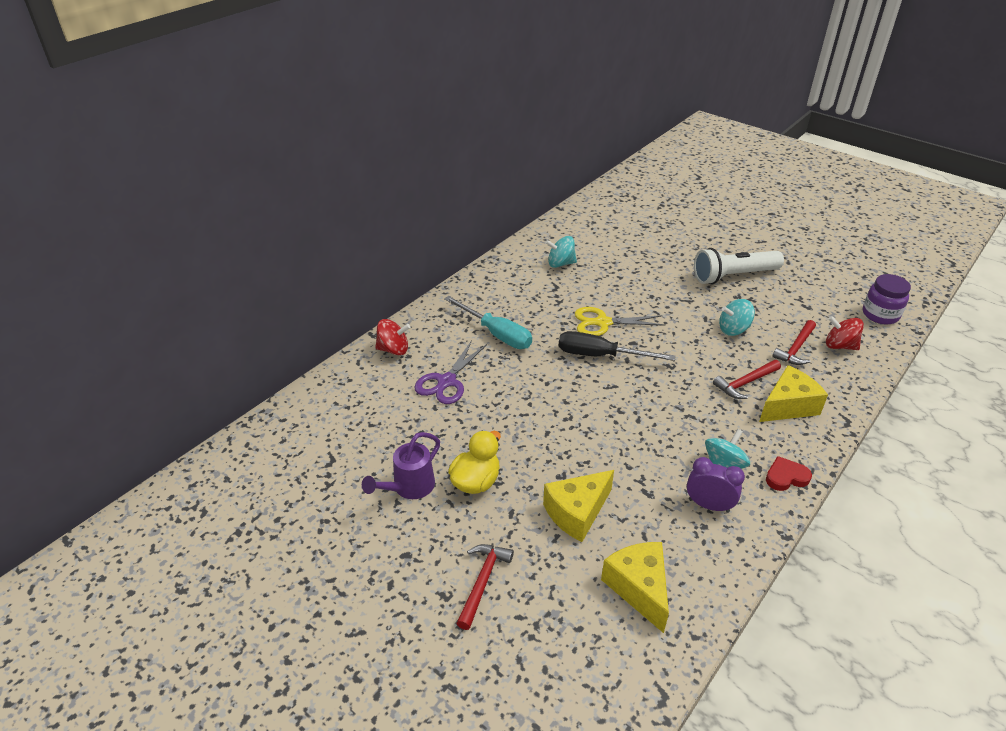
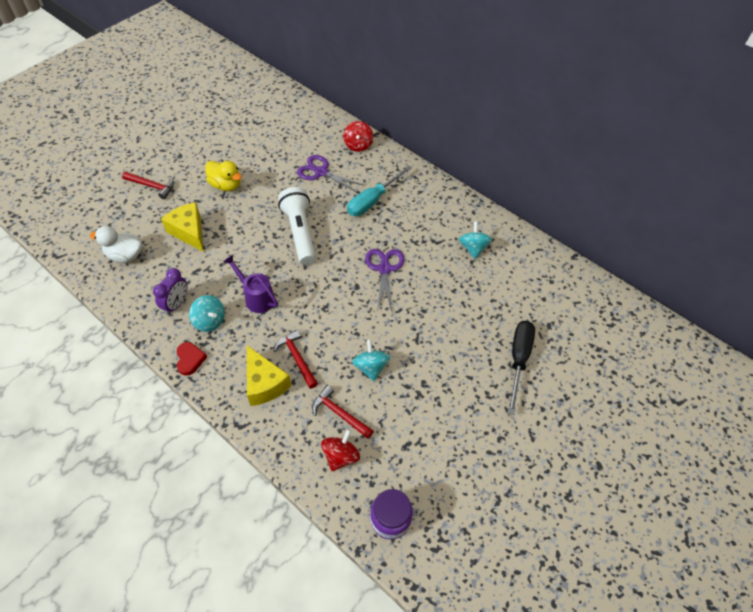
camera: 90 degrees right, 15 degrees up
purple watering can [362,432,440,499] -> purple watering can moved to [223,255,278,313]
black screwdriver [558,331,676,361] -> black screwdriver moved to [508,321,535,415]
yellow scissors [575,307,666,336] -> purple scissors [365,249,404,311]
yellow cheese [601,542,669,633] -> white duck [90,226,142,263]
white flashlight [694,248,784,284] -> white flashlight moved to [278,187,316,265]

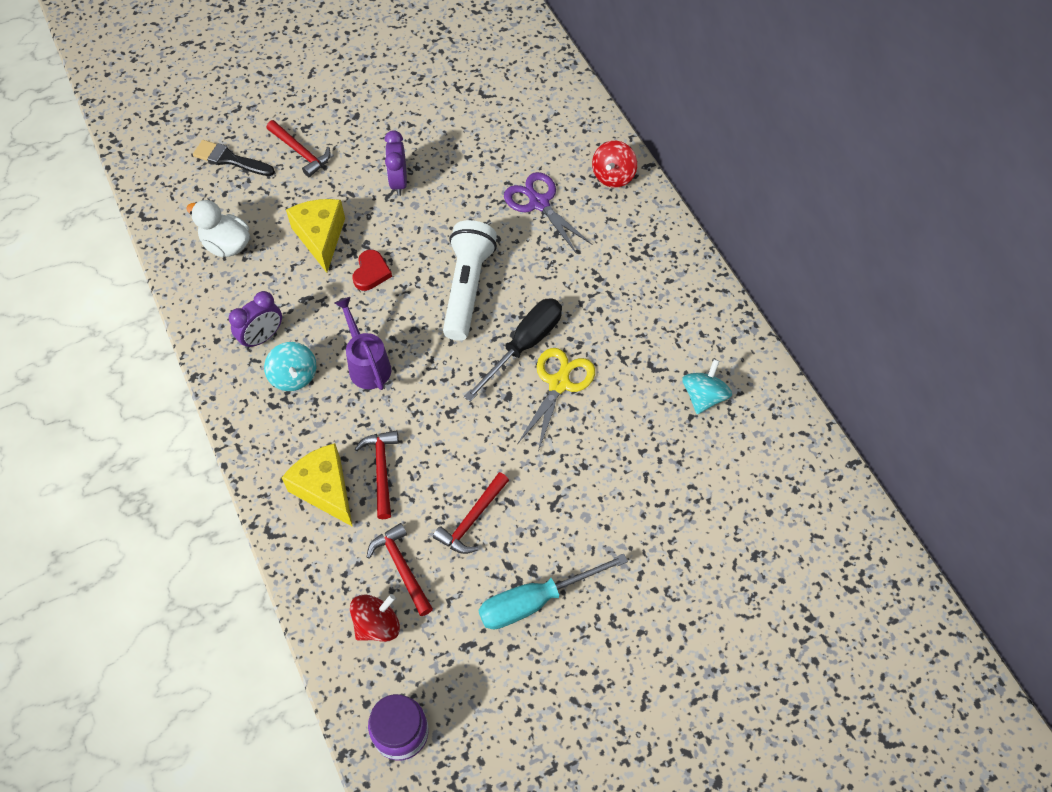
camera: 25 degrees right, 5 degrees up
red heart [177,342,207,376] -> red heart moved to [352,250,392,291]
yellow duck [205,161,242,191] -> purple clock [384,130,407,196]
yellow cheese [247,346,291,406] -> yellow cheese turned 150 degrees clockwise [282,443,353,527]
turquoise screwdriver [347,165,412,216] -> turquoise screwdriver moved to [478,554,628,630]
turquoise spinning top [352,339,390,381] -> red hammer [433,472,509,554]
purple scissors [365,249,404,311] -> yellow scissors [518,348,595,452]
black screwdriver [508,321,535,415] -> black screwdriver moved to [464,298,562,402]
none -> black brush [193,140,275,176]

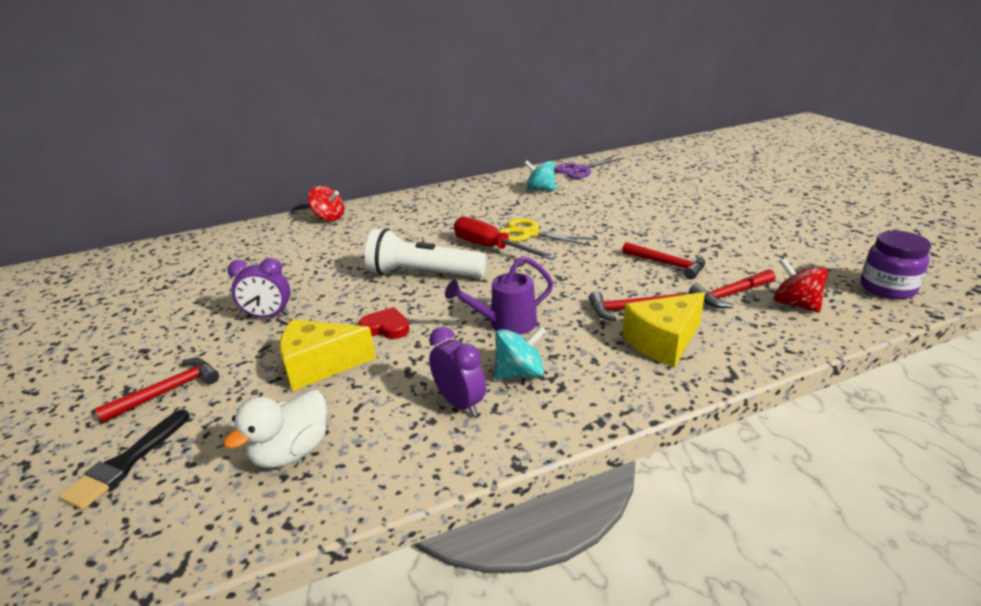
camera: 85 degrees left, 30 degrees down
black screwdriver [464,298,562,402] -> red screwdriver [454,216,557,260]
turquoise screwdriver [478,554,628,630] -> none
purple scissors [504,172,593,254] -> purple scissors moved to [554,155,625,179]

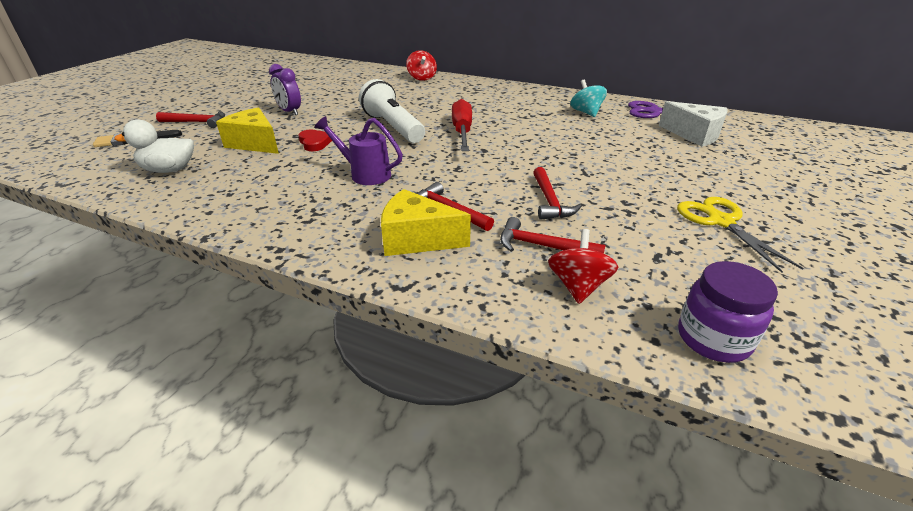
camera: 45 degrees right, 5 degrees up
purple clock [429,327,486,416] -> none
turquoise spinning top [494,326,546,380] -> none
yellow scissors [499,218,597,246] -> yellow scissors moved to [677,197,804,272]
none -> white cheese [659,101,728,147]

